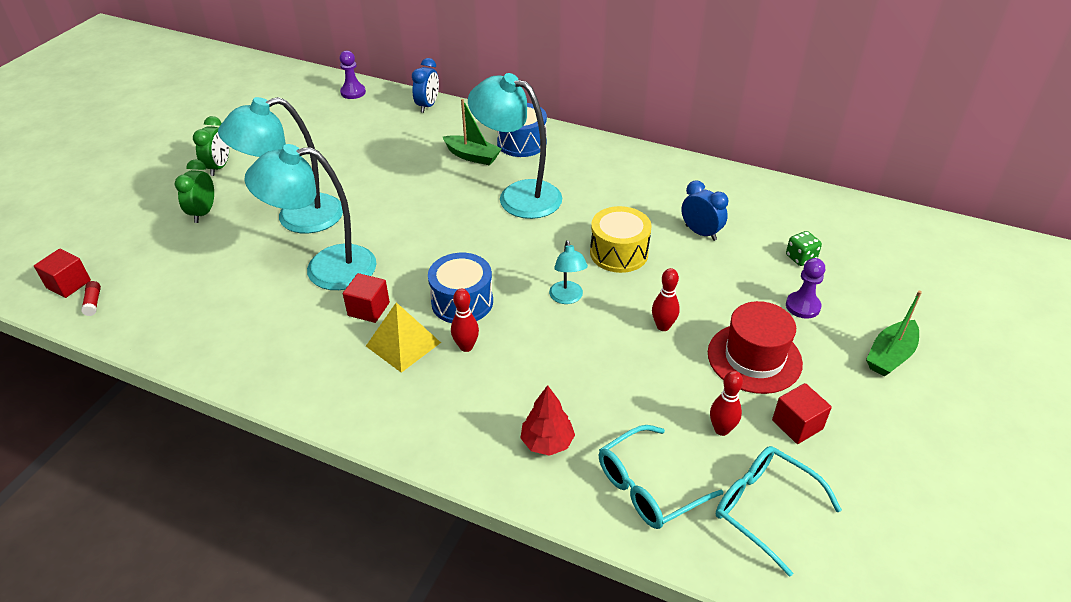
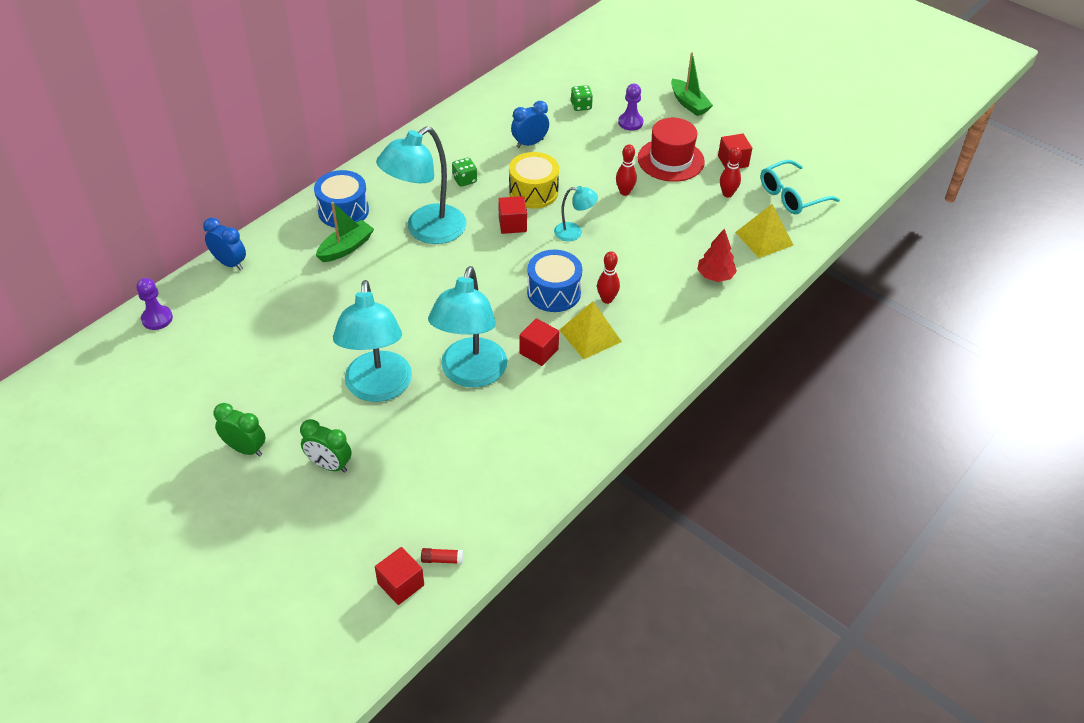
camera: 75 degrees left, 5 degrees up
turquoise glasses [599,425,723,529] -> yellow pyramid [735,204,794,258]
none -> green dice [452,158,477,187]
none -> red cube [498,196,527,234]

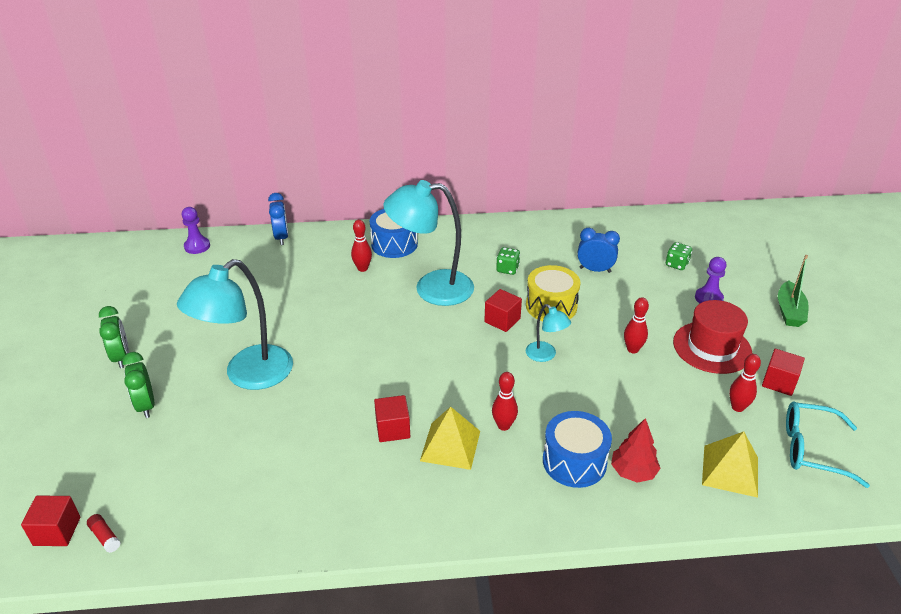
camera: 45 degrees right, 10 degrees down
green boat [316,202,374,262] -> red bowling pin [351,220,372,272]
turquoise lamp [428,266,507,388] -> none
blue drum [527,250,582,312] -> blue drum moved to [543,411,612,488]

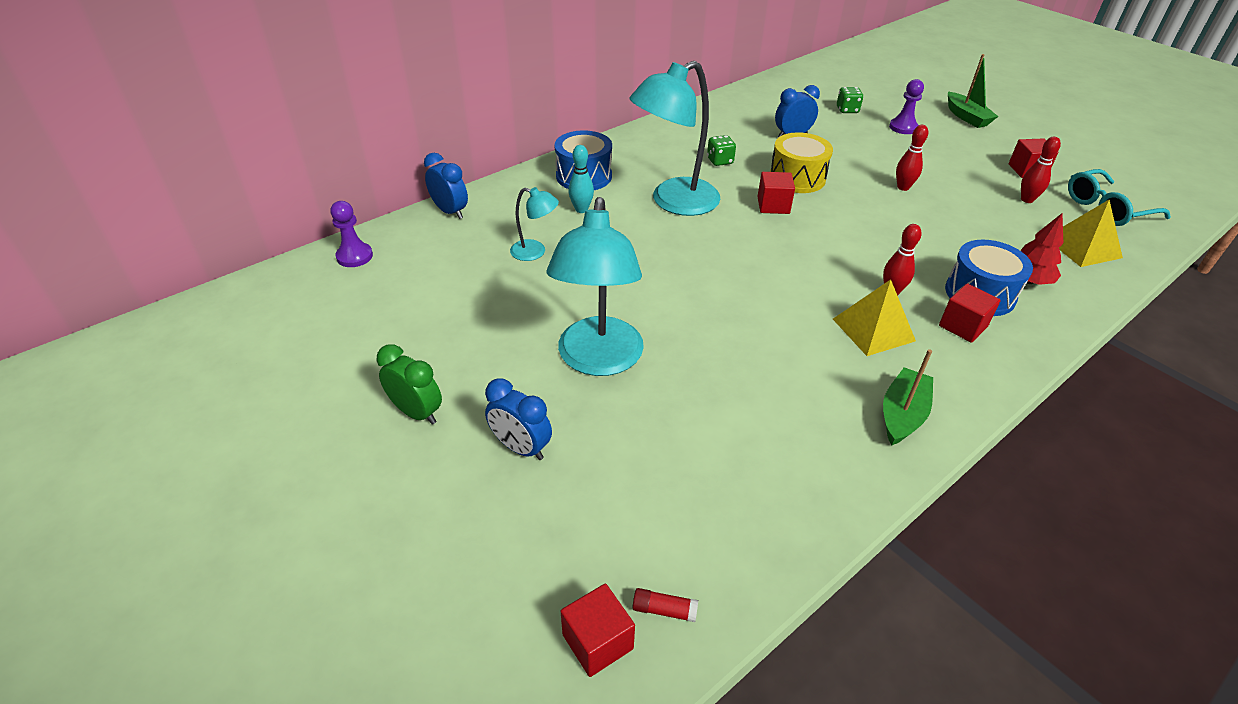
camera: 35 degrees left, 5 degrees up
green clock [122,352,155,418] -> blue clock [485,378,552,460]
red bowling pin [351,220,372,272] -> turquoise bowling pin [568,145,594,213]
red cube [374,395,410,442] -> red cube moved to [939,283,1001,343]
turquoise lamp [526,304,571,362] -> turquoise lamp moved to [510,187,559,261]
red hat [673,300,752,374] -> none
none -> green boat [883,349,933,446]

